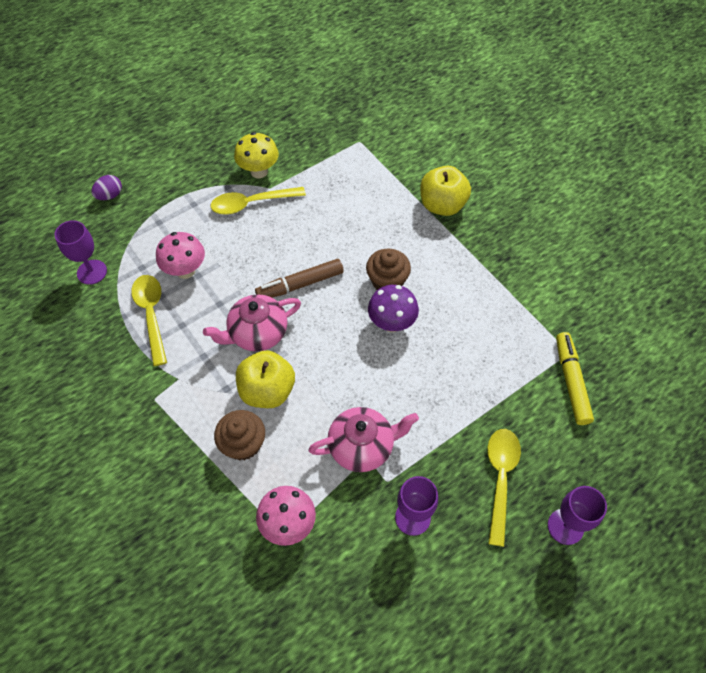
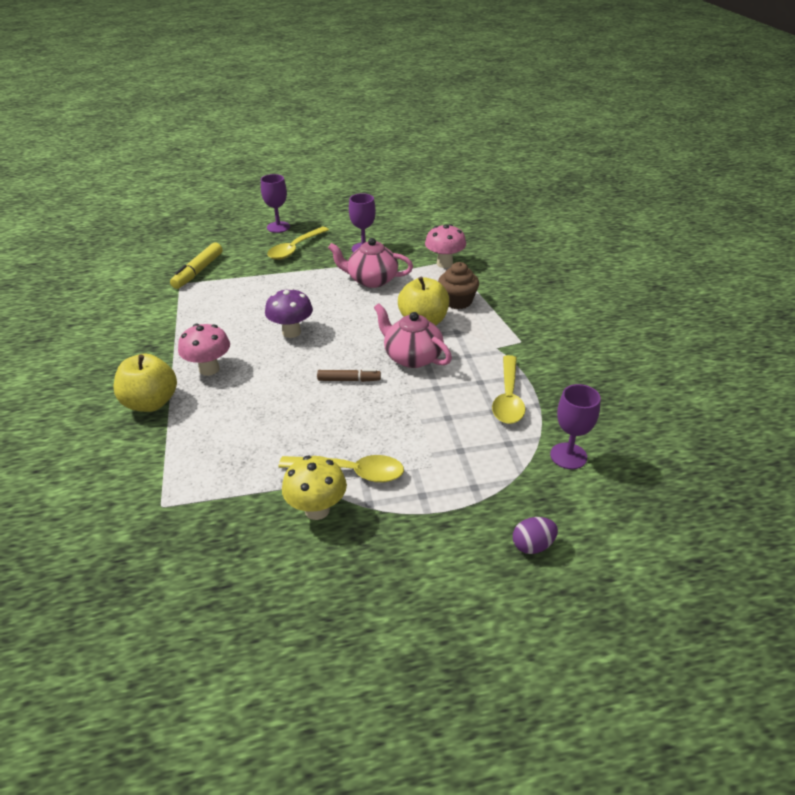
camera: 155 degrees left, 20 degrees down
pink mushroom [156,232,205,279] -> pink mushroom moved to [178,324,230,376]
pink teapot [203,294,301,351] -> pink teapot turned 135 degrees counterclockwise [374,303,452,368]
brown marker [255,259,344,298] -> brown marker [317,369,381,382], size x0.66
brown cupcake [366,249,411,290] -> none

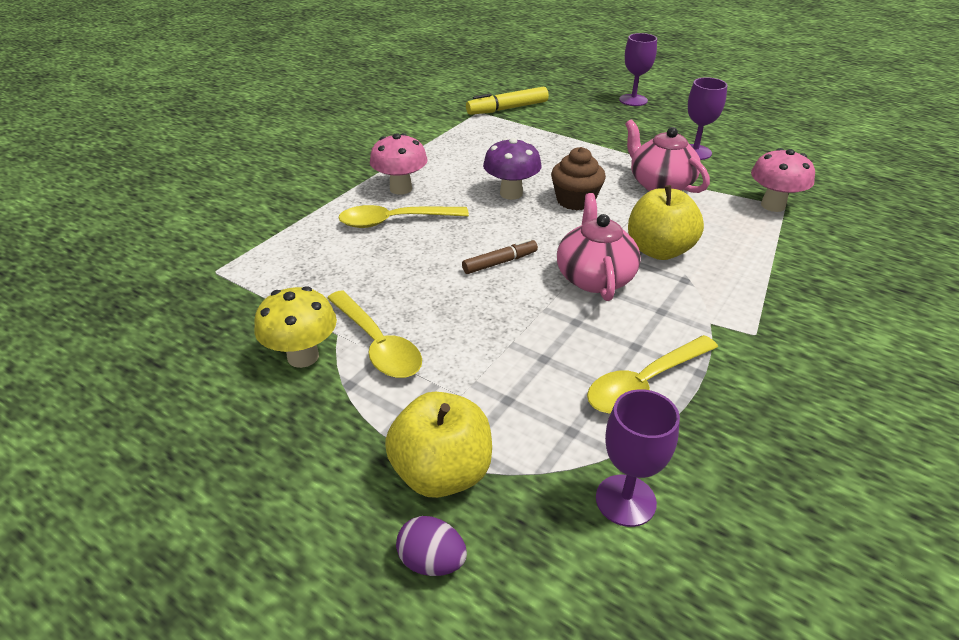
camera: 45 degrees right, 0 degrees up
yellow apple [113,353,177,412] -> yellow apple moved to [385,392,492,498]
yellow spoon [267,227,329,260] -> yellow spoon moved to [338,205,469,228]
brown marker [317,369,381,382] -> brown marker turned 75 degrees counterclockwise [462,239,538,274]
brown cupcake [438,262,479,309] -> brown cupcake moved to [551,147,606,210]

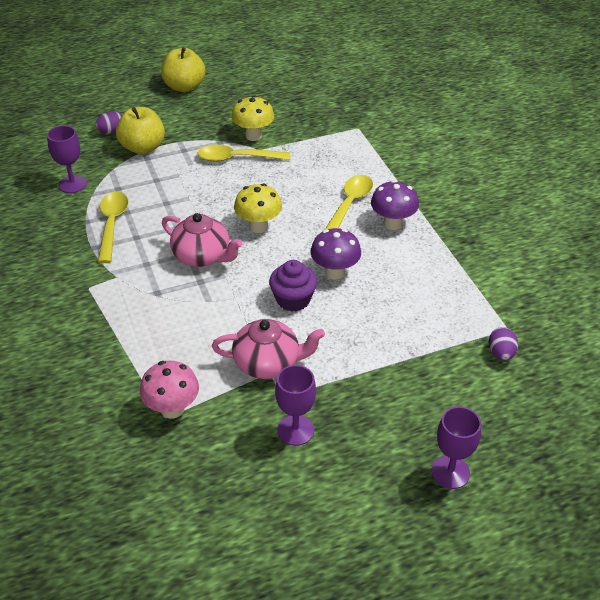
camera: 125 degrees right, 5 degrees up
pink mushroom [370,133,427,195] -> purple mushroom [371,180,419,230]
brown marker [462,239,538,274] -> yellow mushroom [234,183,282,233]
yellow marker [466,87,549,115] -> purple egg [489,327,518,361]
brown cupcake [551,147,606,210] -> purple cupcake [269,260,317,312]
yellow apple [628,185,704,260] -> yellow apple moved to [161,47,206,92]

